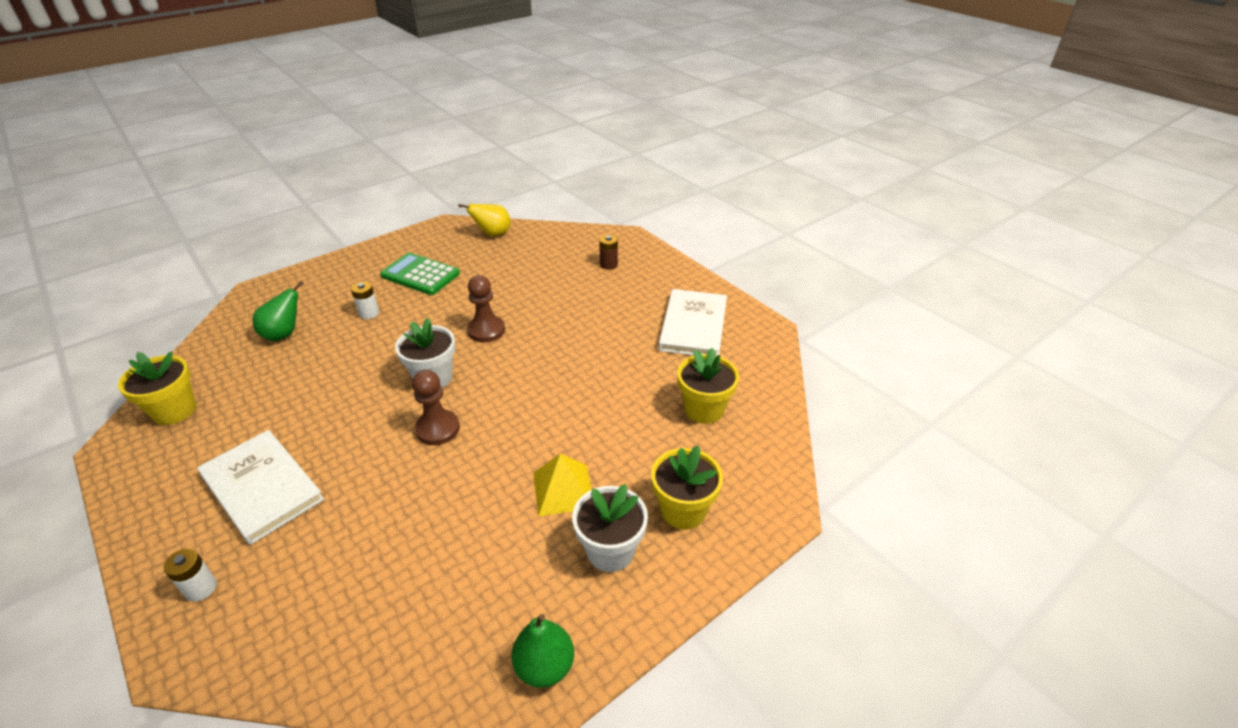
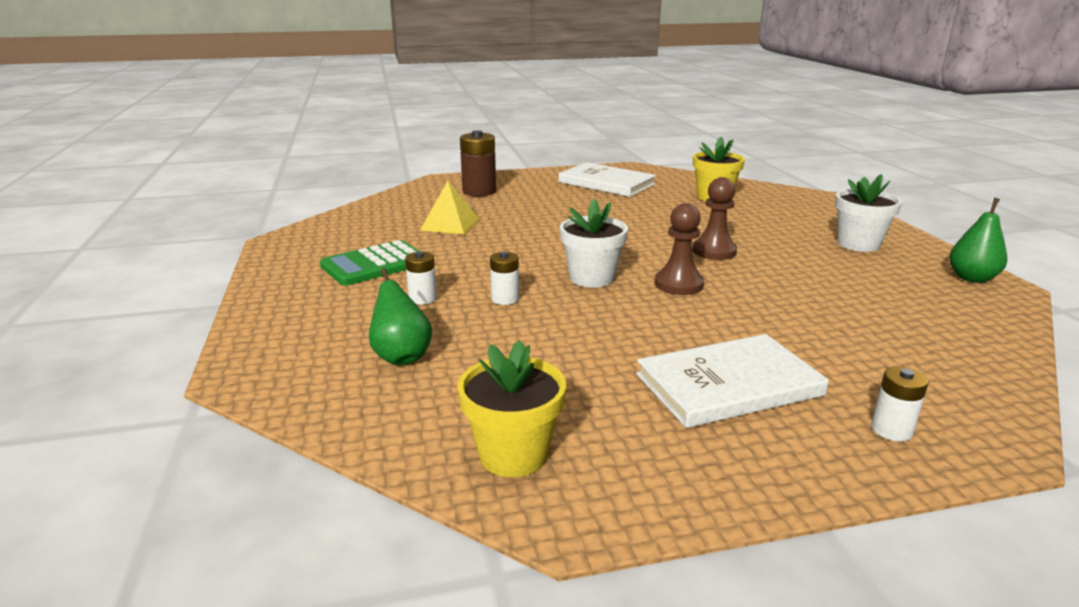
camera: 65 degrees left, 15 degrees down
yellow pear [458,204,511,236] -> none
brown pawn [467,275,505,342] -> brown pawn moved to [692,177,737,260]
yellow pyramid [533,454,591,517] -> yellow pyramid moved to [420,181,480,235]
brown battery [599,235,618,270] -> brown battery [460,130,496,197], size x1.77
yellow flower pot [651,446,723,530] -> none
none -> white battery [490,252,519,305]

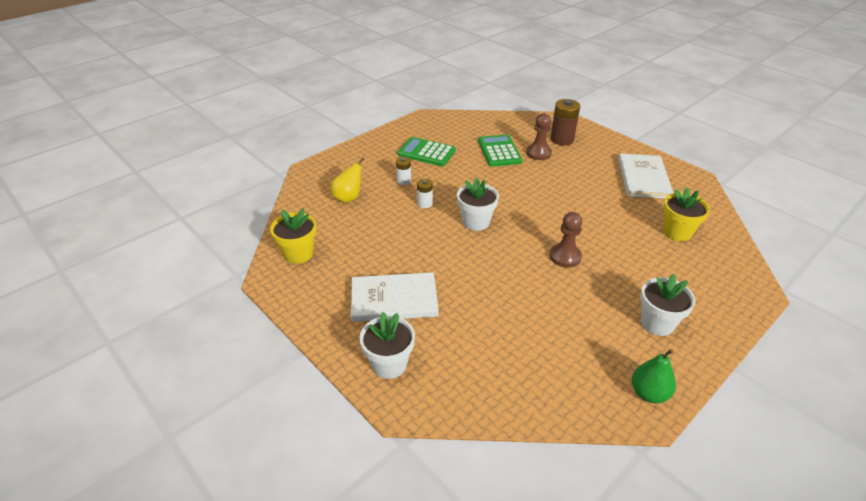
camera: 60 degrees right, 15 degrees up
green pear [369,268,432,365] -> yellow pear [331,157,364,203]
yellow pyramid [420,181,480,235] -> green calculator [478,134,522,167]
white book [636,334,829,428] -> white book turned 45 degrees counterclockwise [351,272,439,322]
brown pawn [655,203,704,295] -> brown pawn moved to [526,113,552,160]
white battery [871,366,928,441] -> white flower pot [359,312,415,379]

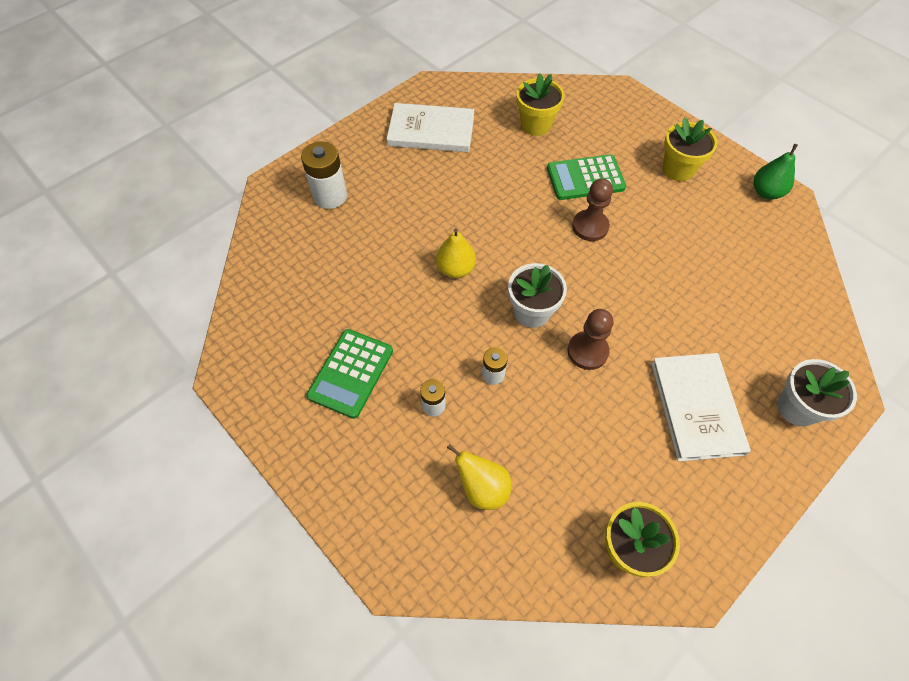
camera: 90 degrees left, 20 degrees up
green calculator [478,134,522,167] -> green calculator moved to [547,154,626,200]
brown pawn [526,113,552,160] -> brown pawn moved to [568,309,613,370]
brown battery [550,99,580,145] -> white battery [301,142,347,209]
white flower pot [640,274,695,336] -> yellow flower pot [663,117,717,181]
none -> yellow pear [436,228,476,278]

